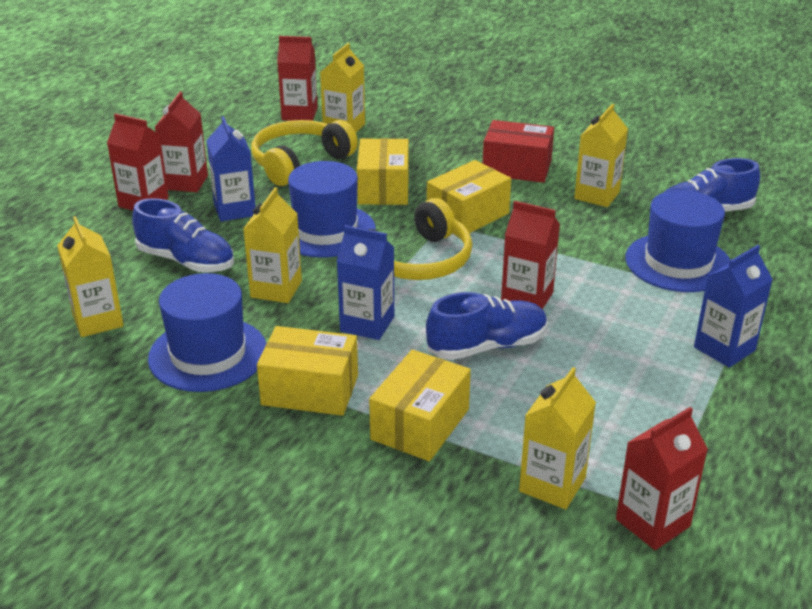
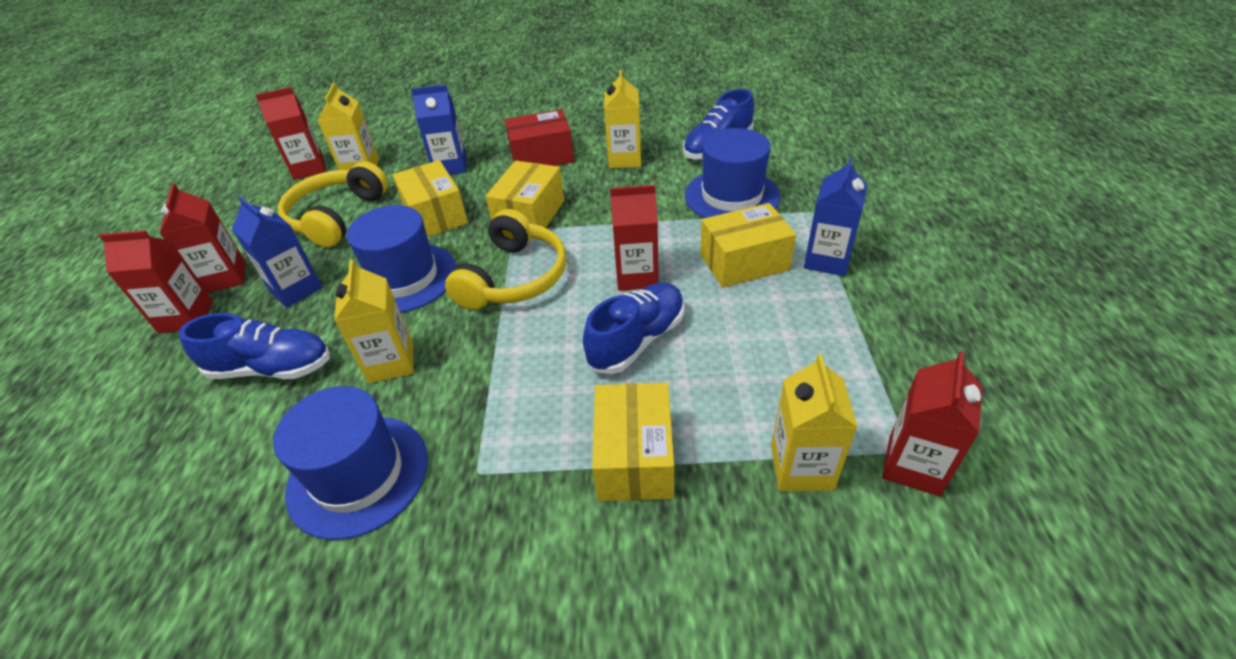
camera: 25 degrees left, 10 degrees up
yellow carton [57,216,124,337] -> none
yellow box [257,326,358,416] -> yellow box moved to [700,203,796,288]
blue carton [337,225,394,340] -> blue carton moved to [411,85,467,175]

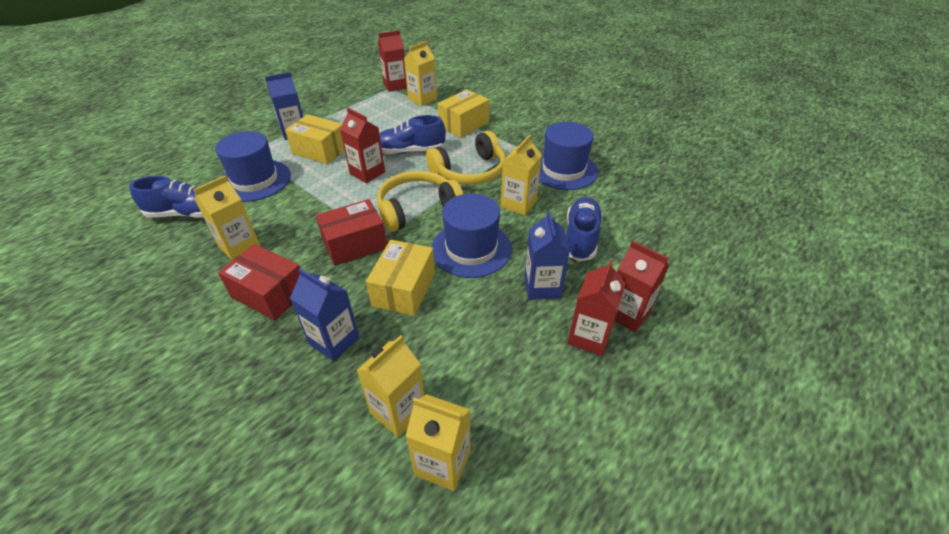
camera: 140 degrees left, 0 degrees up
blue shoe [179,313,330,379] -> blue shoe turned 60 degrees clockwise [566,197,603,262]
red carton [255,87,326,180] -> yellow carton [406,394,470,491]
yellow headphones [278,161,388,248] -> yellow headphones moved to [426,131,506,185]
yellow box [486,161,564,228] -> red box [316,199,387,266]

